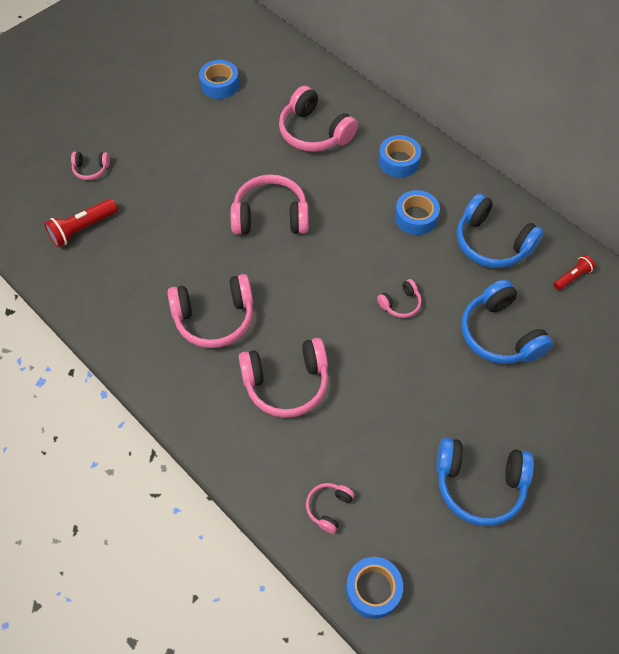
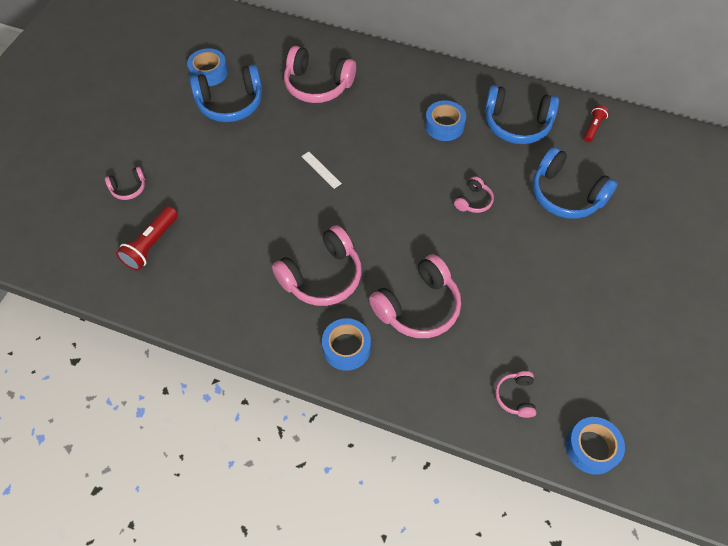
camera: 25 degrees left, 0 degrees up
pink headphones [231,174,309,235] -> white ruler [301,152,342,189]
blue tape [378,135,421,177] -> blue tape moved to [322,318,371,371]
blue headphones [436,438,534,526] -> blue headphones moved to [190,65,262,122]

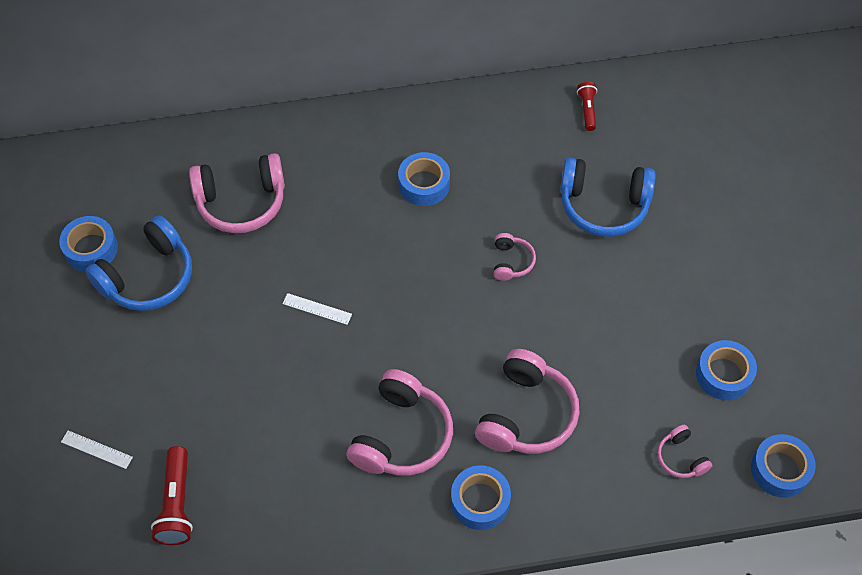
camera: 30 degrees left, 0 degrees up
pink headphones [105,167,145,200] -> white ruler [61,431,133,469]
blue headphones [485,85,559,144] -> none
none -> blue tape [696,340,757,400]

